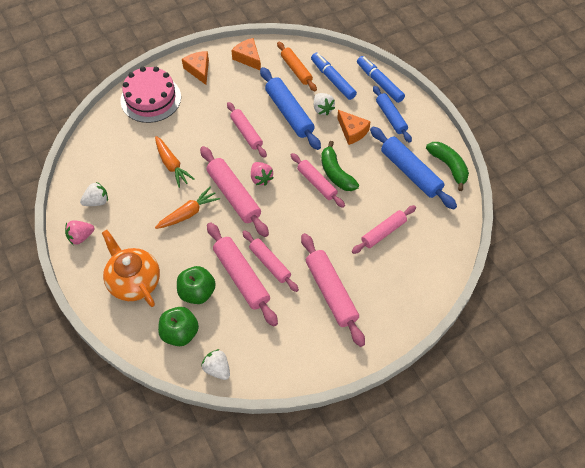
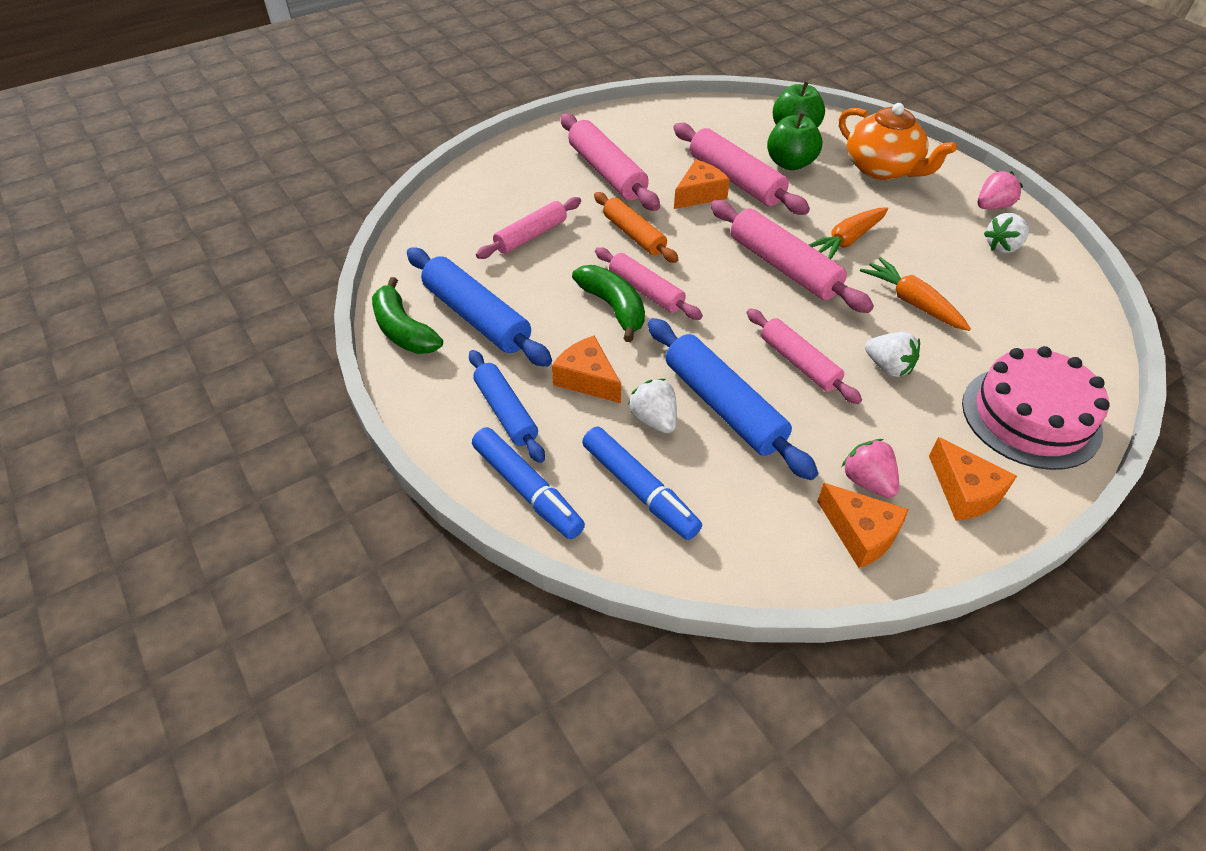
camera: 175 degrees right, 10 degrees down
white strawberry [201,349,230,380] -> white strawberry moved to [865,332,920,377]
pink rolling pin [242,230,299,292] -> orange cheese [674,160,730,209]
pink strawberry [251,162,274,186] -> pink strawberry moved to [842,439,899,498]
orange rolling pin [277,42,317,91] -> orange rolling pin moved to [594,192,679,263]

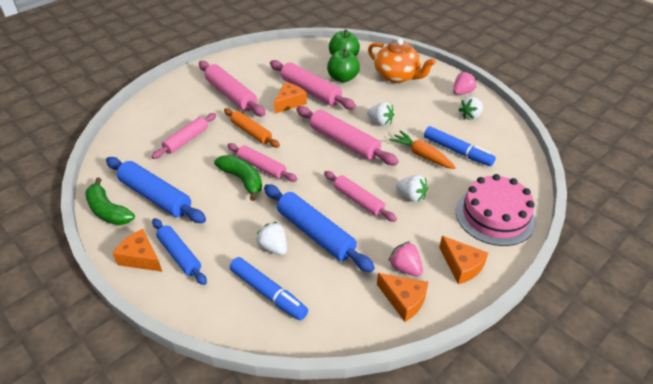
camera: 10 degrees left, 5 degrees down
blue marker [472,427,585,539] -> blue marker moved to [424,126,496,166]
orange cheese [552,336,621,403] -> orange cheese moved to [112,229,162,272]
orange carrot [809,208,888,259] -> white strawberry [367,102,394,126]

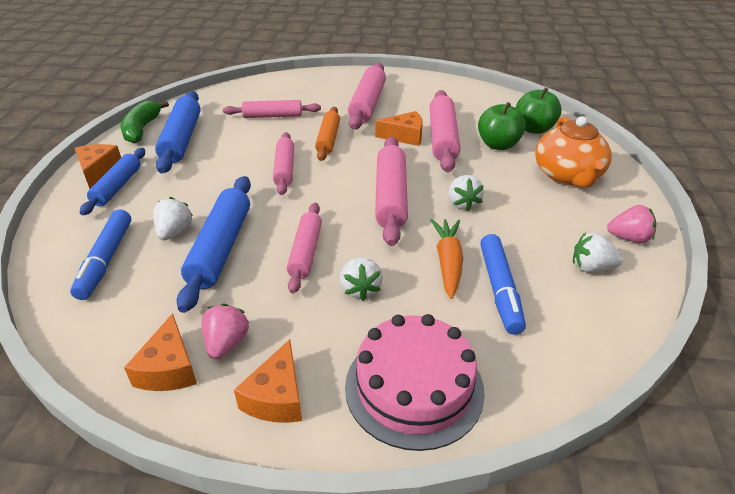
camera: 50 degrees right, 5 degrees down
green banana [214,155,262,201] -> none

